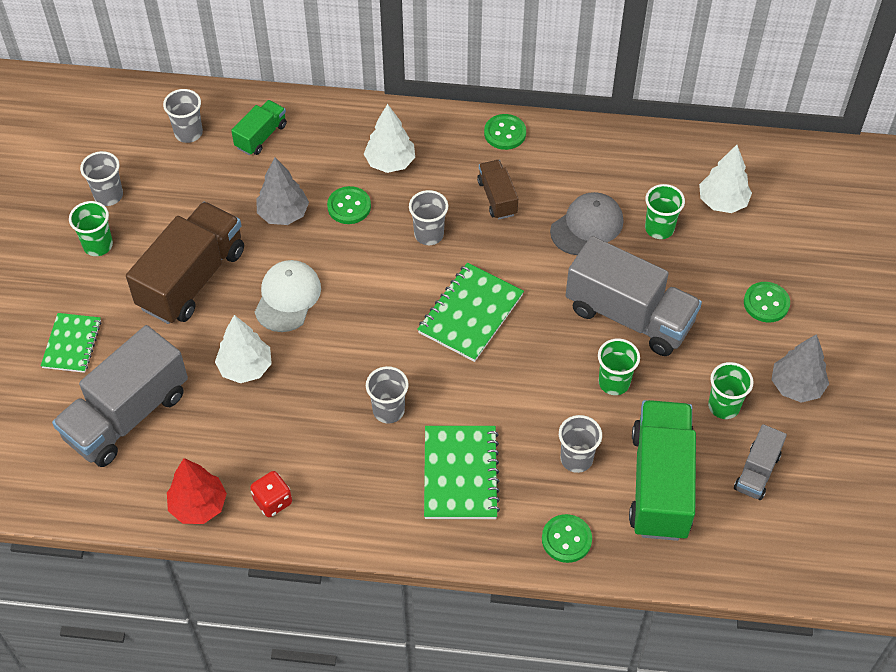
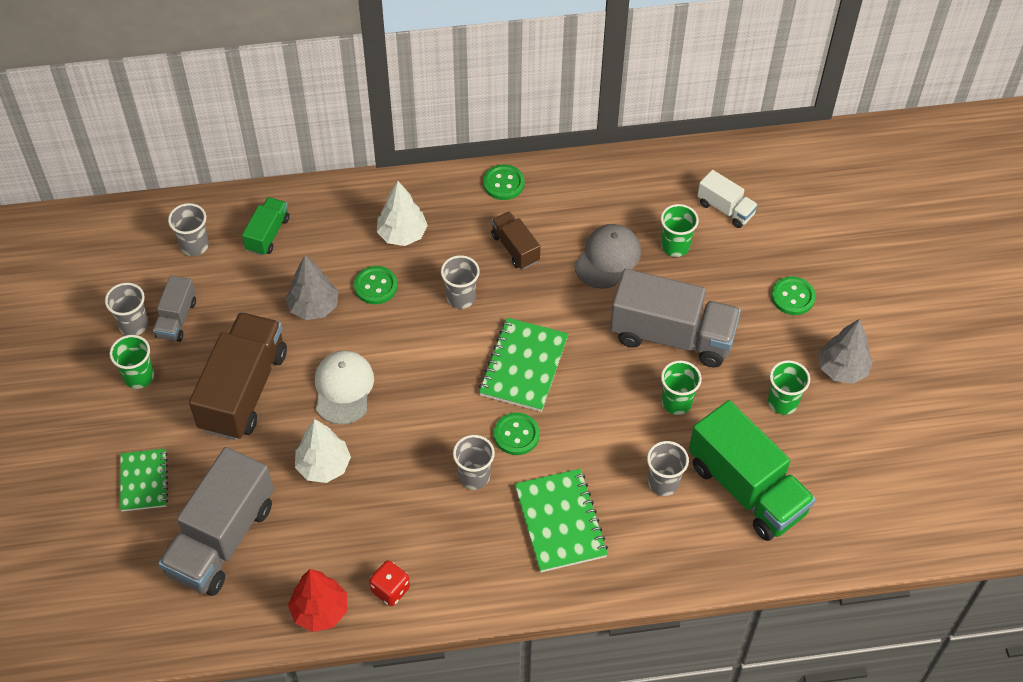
camera: 15 degrees left, 0 degrees up
green button [542,514,592,563] -> green button moved to [494,412,540,455]
green truck [629,400,696,541] -> green truck turned 150 degrees clockwise [689,400,816,541]
white tree [699,145,752,213] -> white truck [697,170,758,228]
grey truck [734,424,787,500] -> grey truck moved to [153,275,196,342]

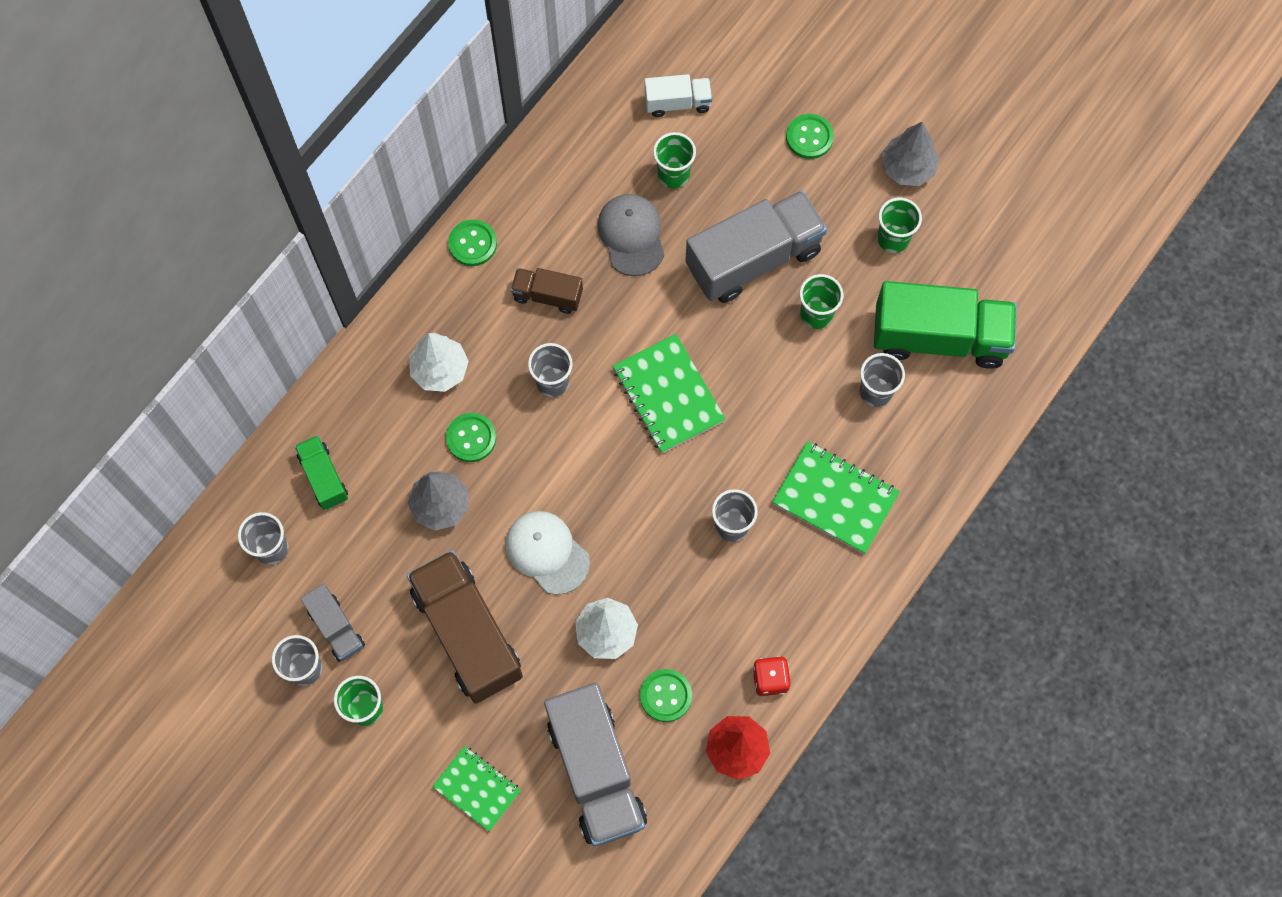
camera: 45 degrees left, 15 degrees up
green button [494,412,540,455] -> green button moved to [640,669,692,722]

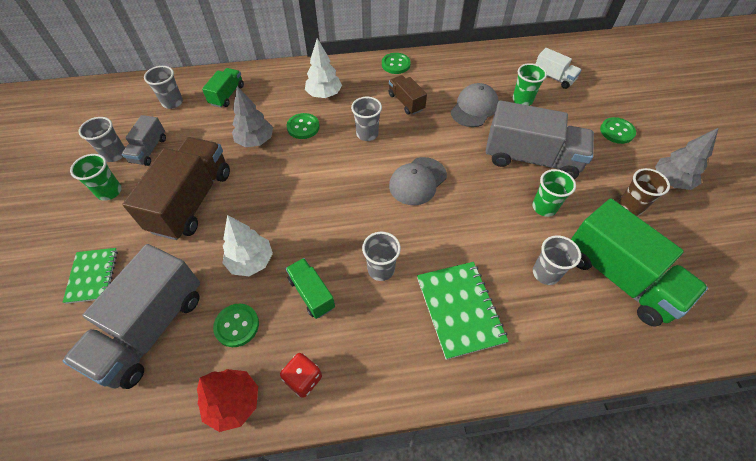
camera: 45 degrees right, 15 degrees down
white cap [505,511,590,595] -> none
green notebook [613,334,726,453] -> grey cap [389,157,447,205]
green cup [877,198,922,253] -> brown cup [619,168,670,216]
none -> green truck [286,258,335,319]

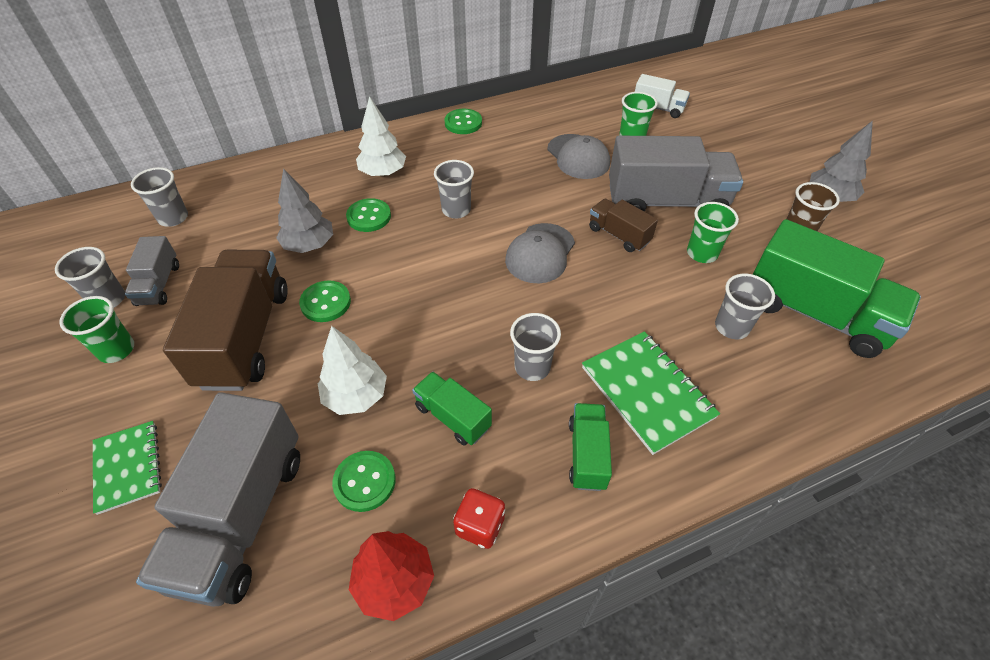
camera: 15 degrees left, 5 degrees down
green truck [202,68,244,108] -> green truck moved to [569,403,612,491]
brown truck [389,75,427,115] -> brown truck moved to [589,199,658,252]
grey cap [451,83,499,127] -> grey cap turned 135 degrees clockwise [547,134,610,179]
green button [600,117,636,144] -> green button moved to [299,281,351,322]

